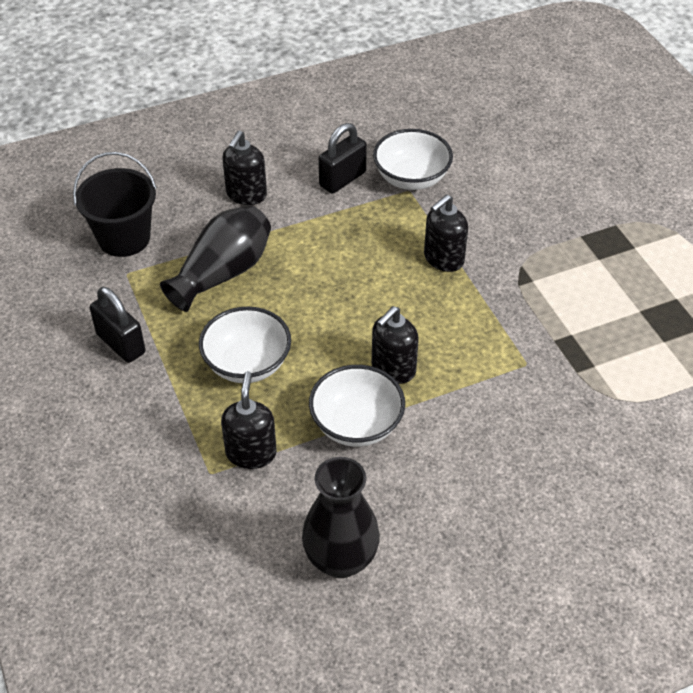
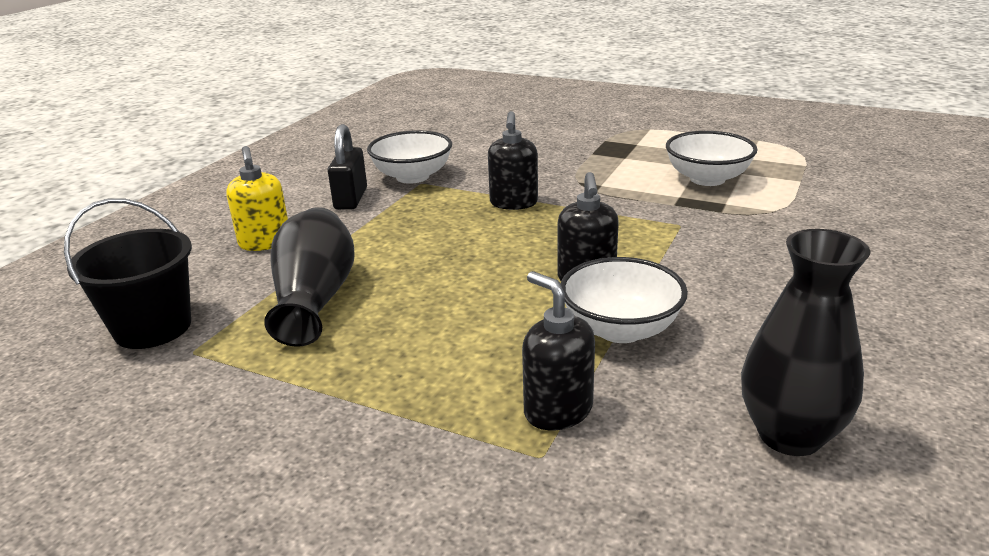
camera: 40 degrees left, 20 degrees down
black padlock [90,287,145,363] -> none
white bowl [199,307,291,383] -> white bowl moved to [666,131,758,186]
black soap dispenser [222,131,267,205] -> yellow soap dispenser [226,146,288,251]

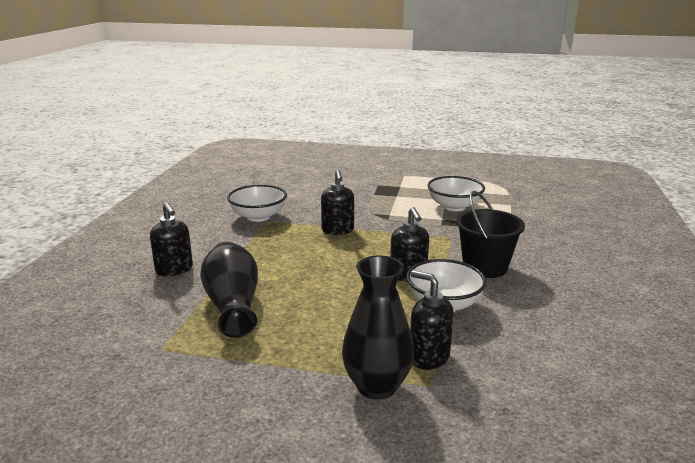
camera: 15 degrees left, 5 degrees down
black bucket [64,198,192,349] -> black bucket moved to [456,191,525,278]
yellow soap dispenser [226,146,288,251] -> black soap dispenser [150,202,193,277]
black padlock [328,124,367,210] -> none
black vase [741,229,871,456] -> black vase moved to [342,256,414,400]

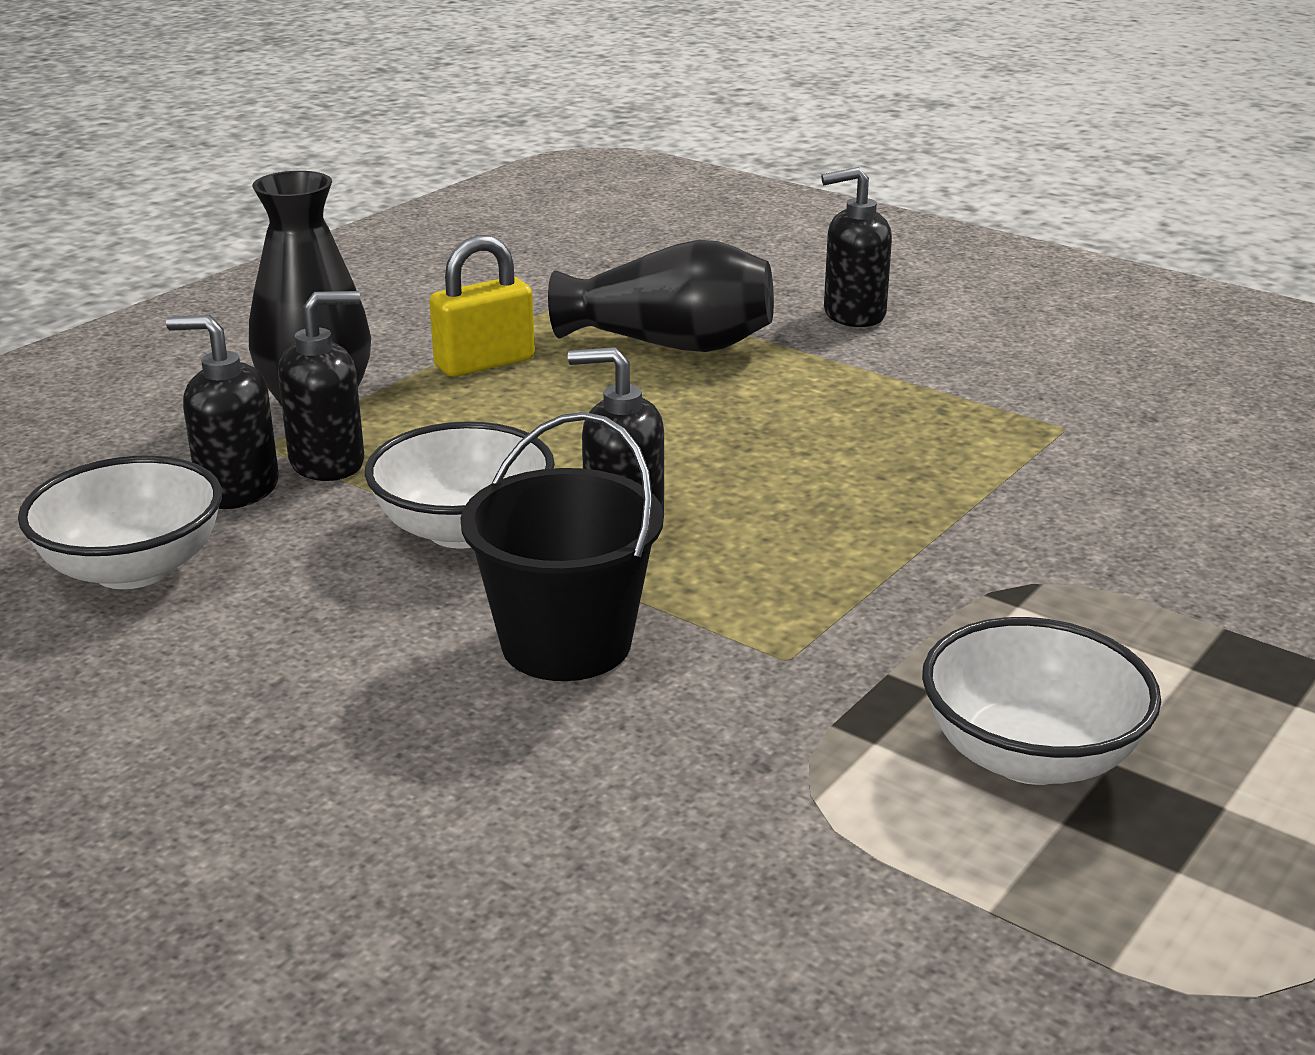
camera: 115 degrees right, 5 degrees up
white bowl [227,185,287,222] -> white bowl moved to [18,456,222,589]
black soap dispenser [321,170,354,235] -> black soap dispenser moved to [166,315,279,509]
none -> yellow padlock [429,235,535,377]

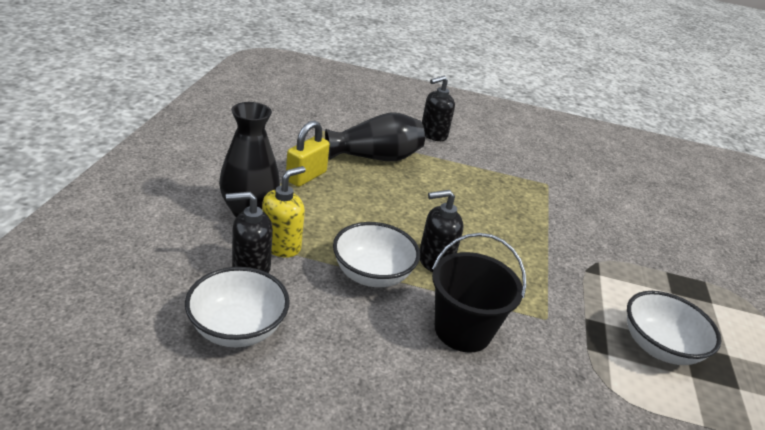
camera: 30 degrees left, 5 degrees up
black soap dispenser [278,291,365,481] -> yellow soap dispenser [262,166,306,257]

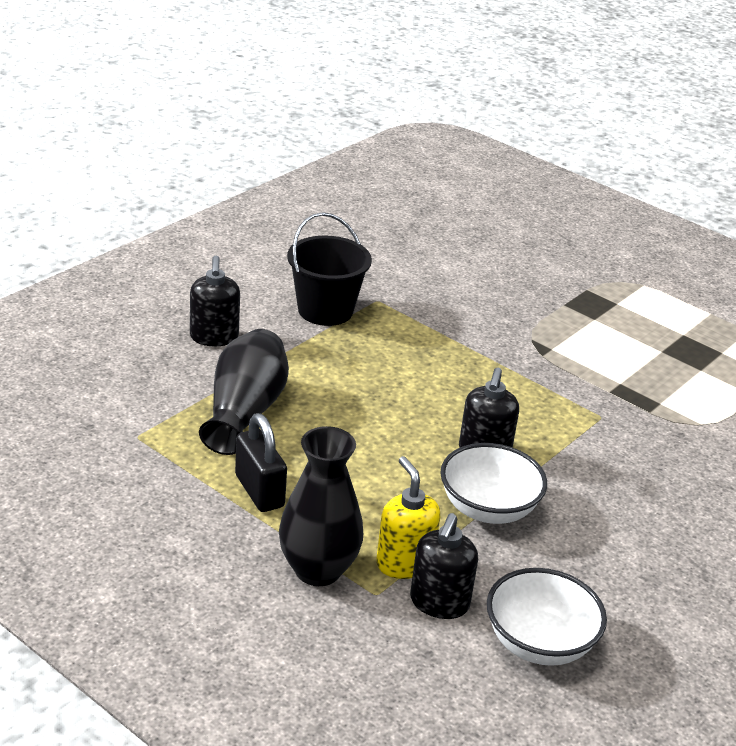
camera: 60 degrees left, 0 degrees up
yellow padlock [286,120,330,187] -> black padlock [235,413,287,512]
black bucket [432,233,526,353] -> black bucket moved to [287,212,372,326]
white bowl [627,291,721,365] -> none

